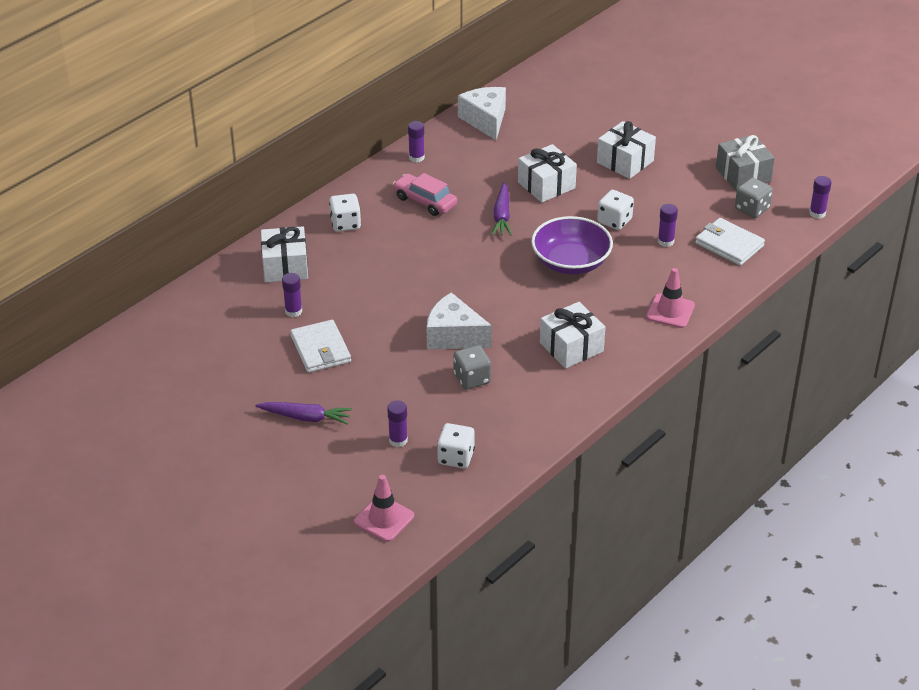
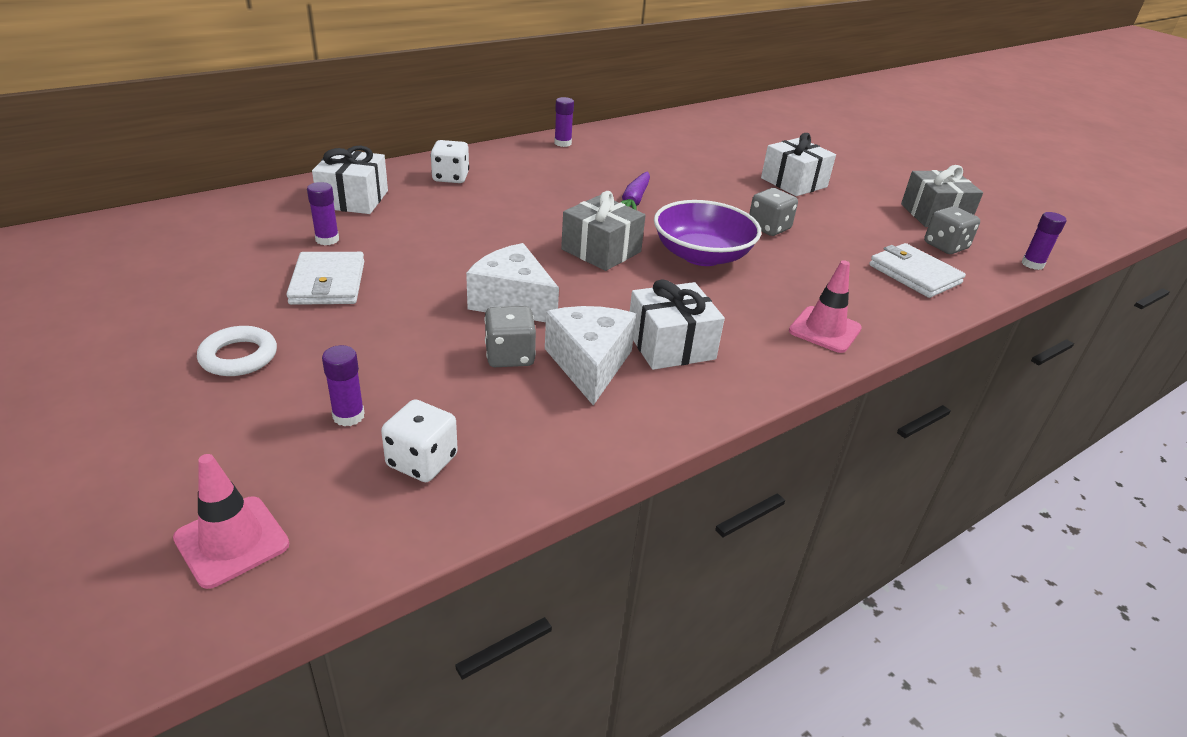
camera: 10 degrees right, 5 degrees down
purple carrot [255,402,352,425] -> white ring [197,326,277,376]
pink car [393,173,457,216] -> none
white cheese [458,87,506,140] -> white cheese moved to [545,306,636,405]
white gift [518,144,577,203] -> none
white dice [597,190,634,230] -> grey dice [749,188,798,236]
purple glue stick [658,204,678,247] -> none
none -> grey gift [561,191,646,271]

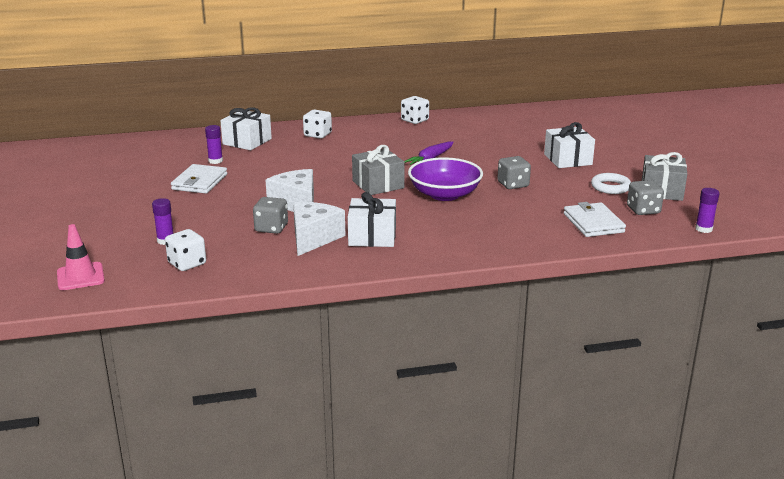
camera: 25 degrees right, 10 degrees down
white ring [197,326,277,376] -> white ring moved to [591,173,631,194]
purple glue stick [554,97,574,147] -> white dice [401,96,429,124]
pink traffic cone [789,260,862,353] -> none

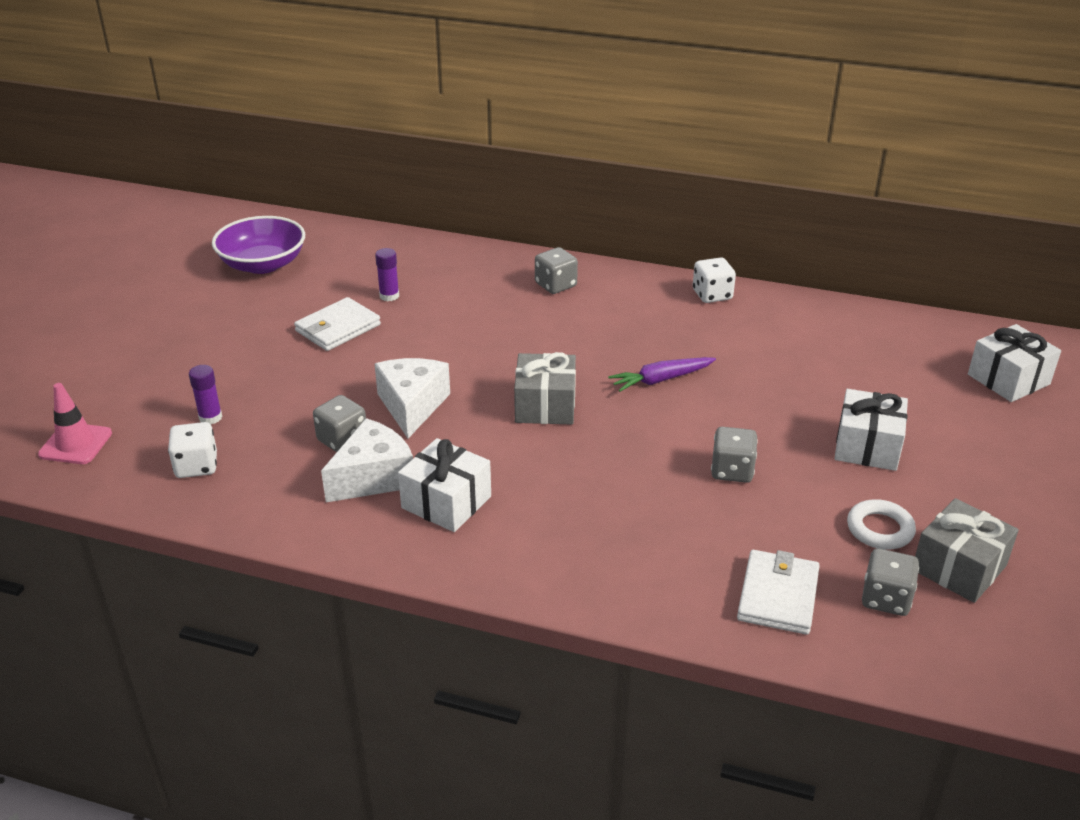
camera: 30 degrees right, 10 degrees up
white gift [220,107,272,150] -> white gift moved to [968,324,1061,402]
white dice [303,110,332,139] -> grey dice [535,247,578,294]
purple bowl [408,157,483,201] -> purple bowl moved to [212,216,305,274]
purple glue stick [695,188,720,233] -> none

